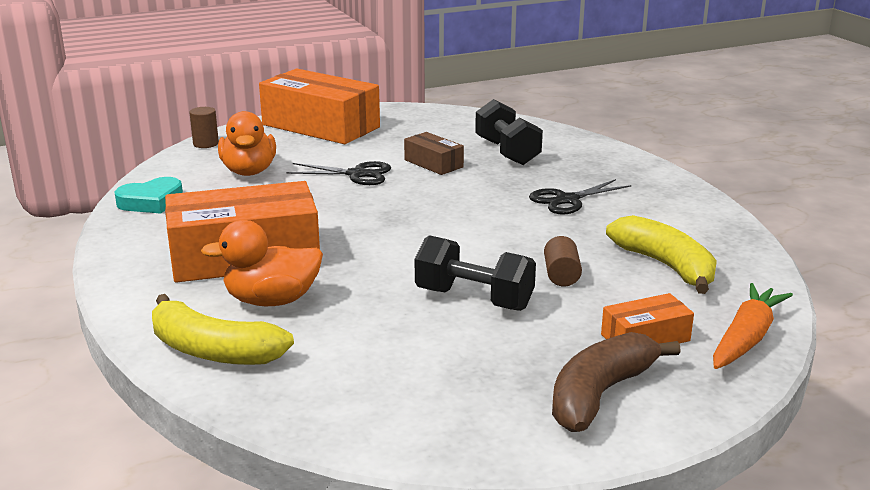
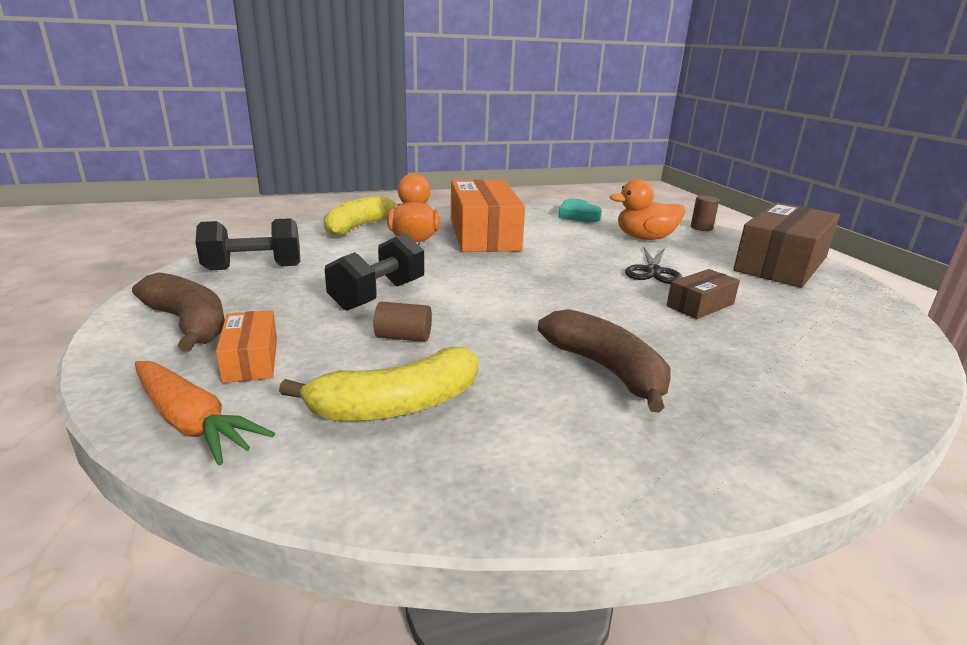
camera: 95 degrees right, 0 degrees up
orange box [259,69,380,144] -> brown box [733,202,840,287]
black dumbbell [475,99,543,165] -> black dumbbell moved to [195,218,300,271]
black scissors [529,179,632,215] -> brown banana [538,309,671,412]

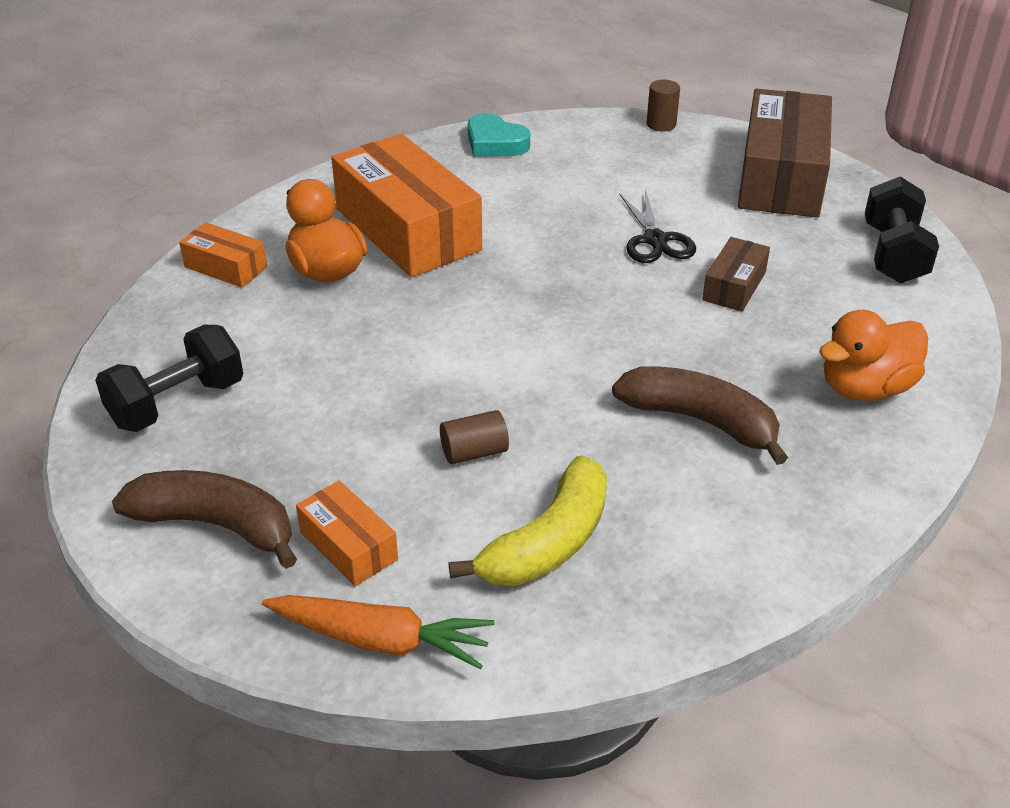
camera: 25 degrees left, 15 degrees up
yellow banana [323,195,400,236] -> orange box [179,222,267,288]
black dumbbell [325,233,424,311] -> black dumbbell moved to [865,177,939,284]
orange duck [609,179,685,240] -> orange duck moved to [819,310,928,401]

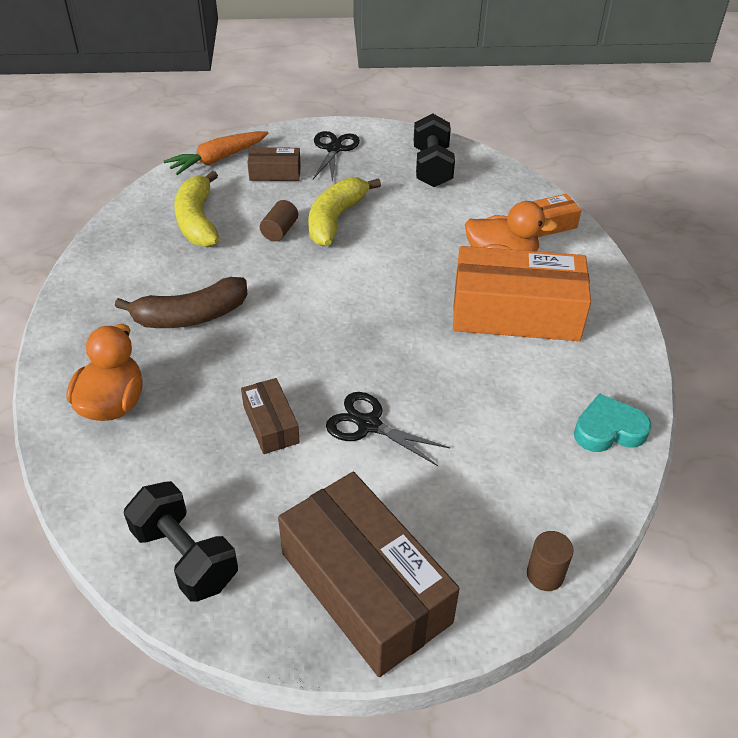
camera: 130 degrees right, 5 degrees up
brown banana [112,470,297,569] -> black scissors [313,131,360,182]
orange box [296,480,398,586] -> brown box [247,147,301,181]
none -> yellow banana [308,177,381,246]

